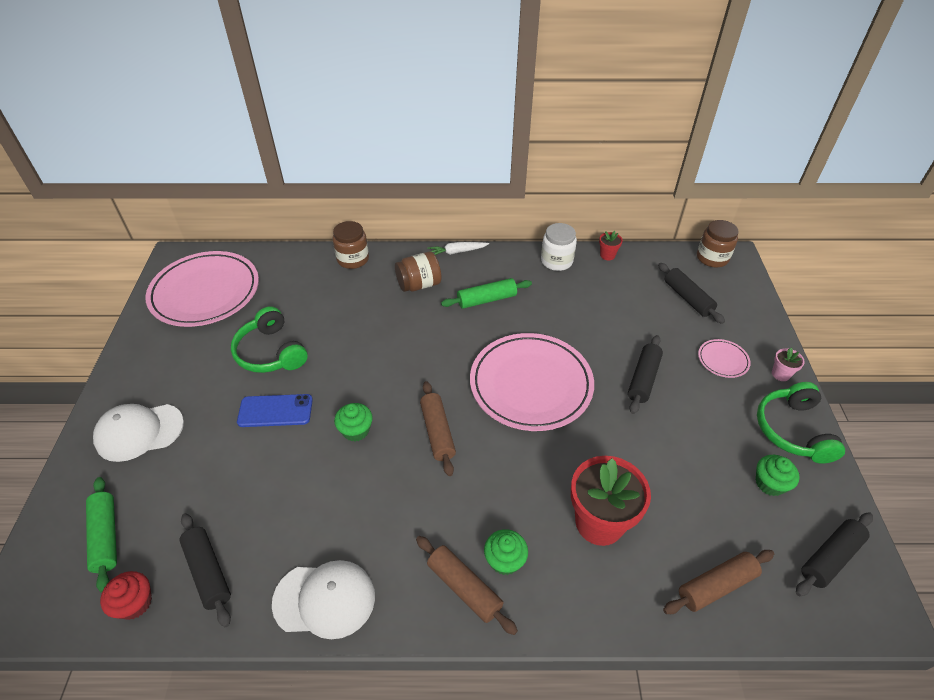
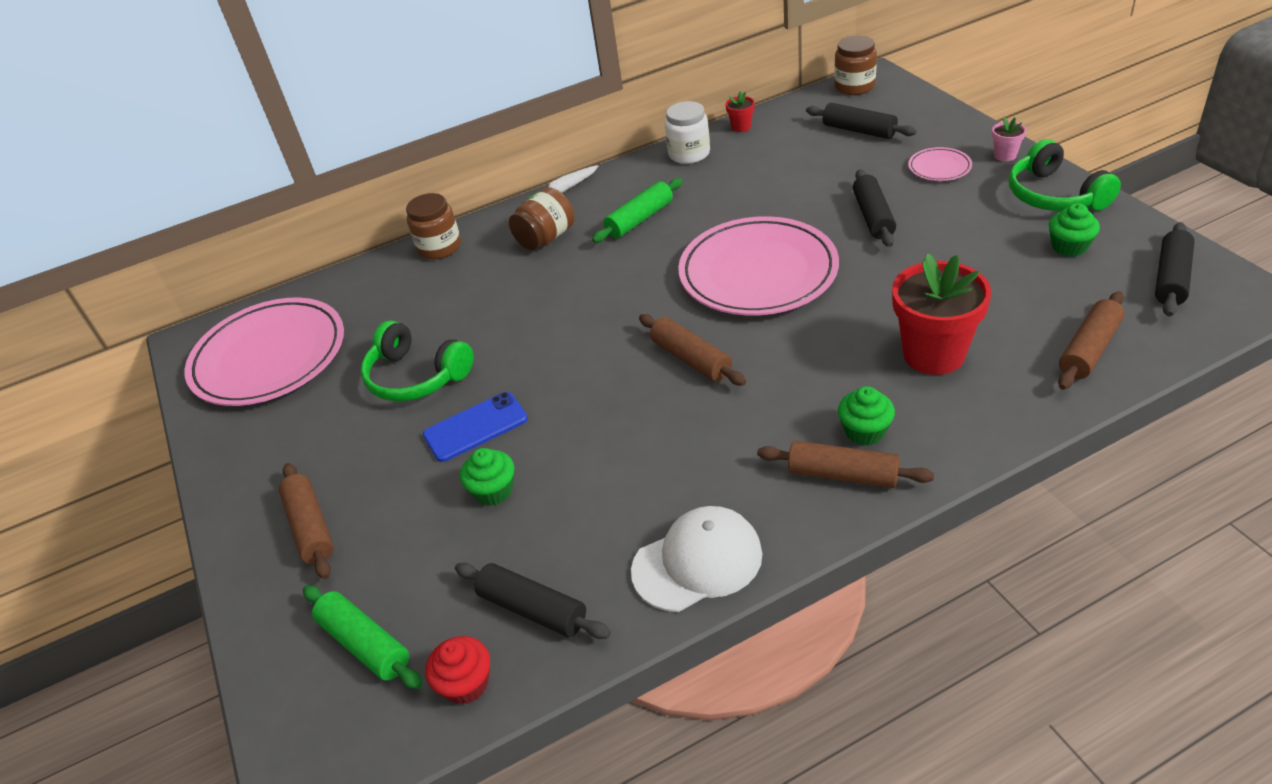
camera: 20 degrees left, 5 degrees down
white cap [93,404,184,462] -> brown rolling pin [279,463,334,579]
green cupcake [334,403,373,441] -> green cupcake moved to [460,448,515,506]

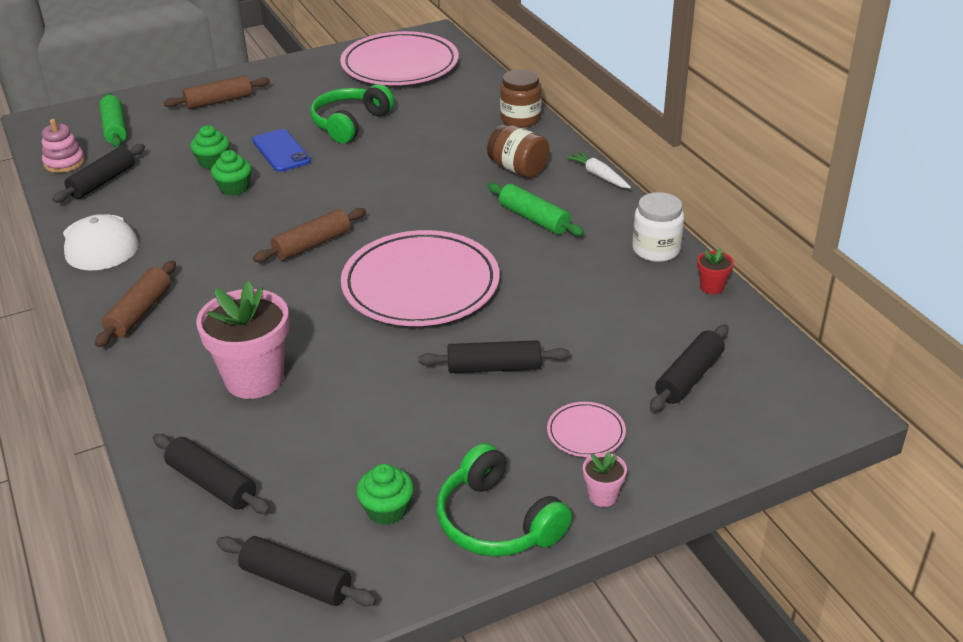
camera: 85 degrees right, 5 degrees down
green rolling pin [303,585,422,689] -> green rolling pin turned 60 degrees counterclockwise [100,93,127,148]
red cupcake [426,636,490,704] -> pink stacking toy [42,119,85,173]
brown jar [834,35,877,95] -> none
green cupcake [838,386,895,446] -> green cupcake moved to [211,150,252,196]
red flower pot [892,253,991,375] -> pink flower pot [196,281,289,399]
green headphones [1008,139,1121,211] -> green headphones turned 105 degrees counterclockwise [437,443,572,556]
brown rolling pin [1058,291,1125,390] -> black rolling pin [153,434,271,514]

